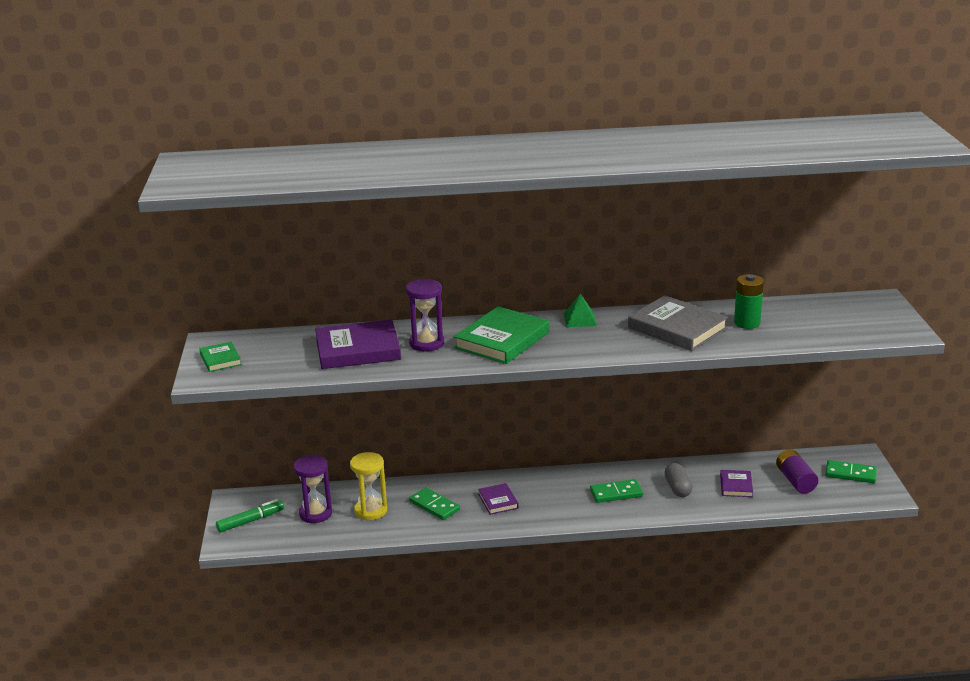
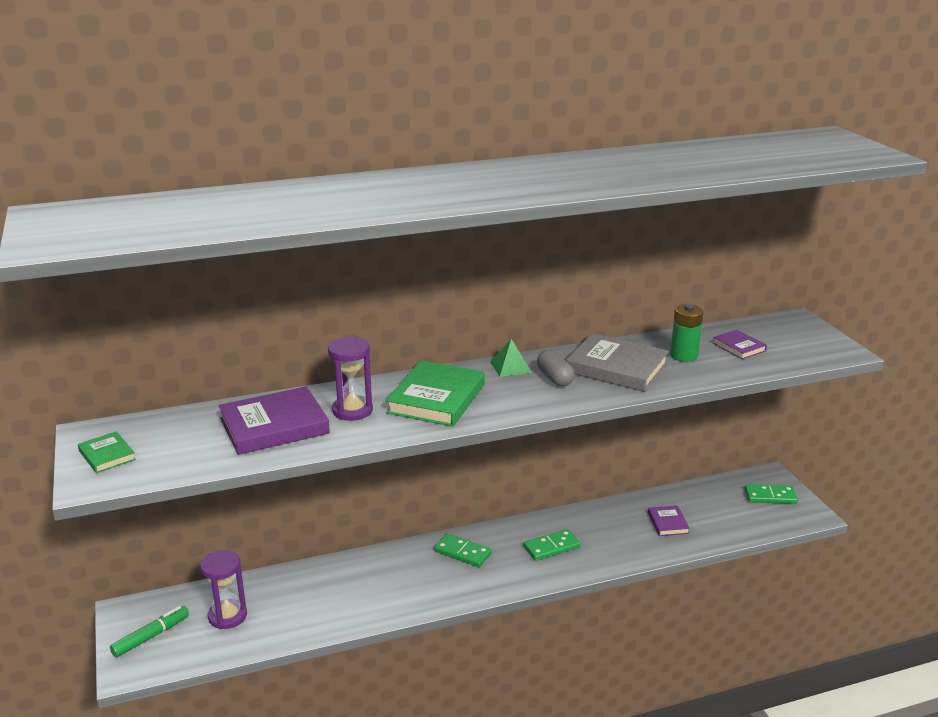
camera: 15 degrees left, 0 degrees up
yellow hourglass [350,452,388,520] -> none
green domino [409,487,460,520] -> green domino moved to [434,533,492,567]
purple book [478,483,519,515] -> purple book moved to [713,330,767,359]
grey capsule [664,463,693,497] -> grey capsule moved to [537,350,575,387]
purple battery [776,449,818,494] -> none

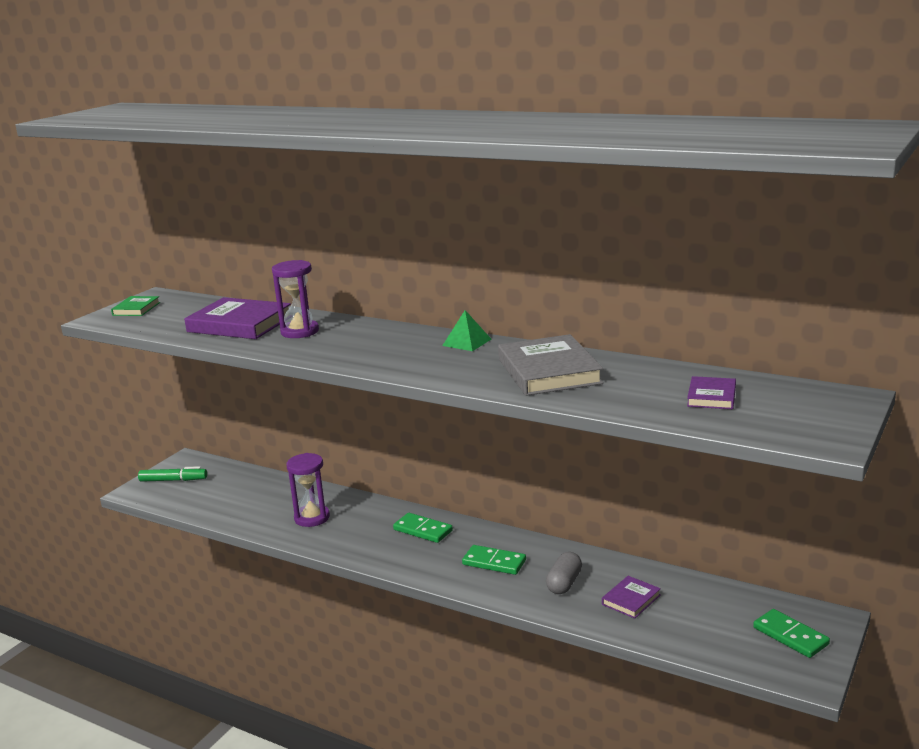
camera: 50 degrees right, 5 degrees down
purple hourglass [200,550,247,629] -> purple hourglass moved to [286,453,330,527]
green book [386,360,485,427] -> none
green domino [434,533,492,567] -> green domino turned 45 degrees counterclockwise [393,513,453,543]
grey capsule [537,350,575,387] -> grey capsule moved to [546,552,582,594]
green battery [670,304,703,362] -> none

